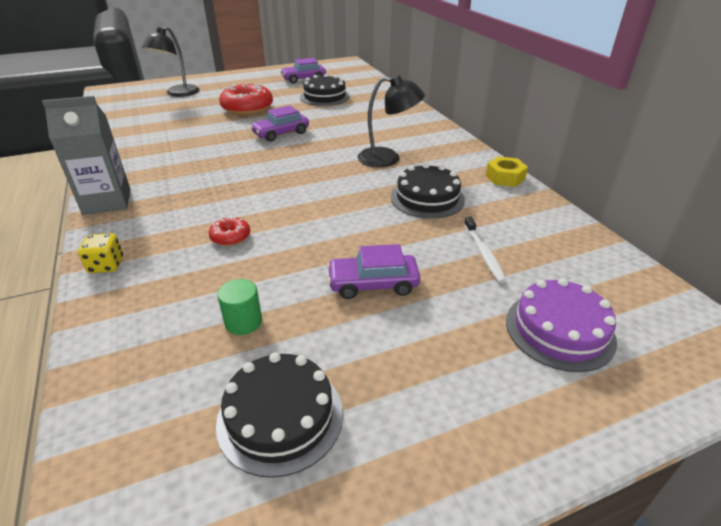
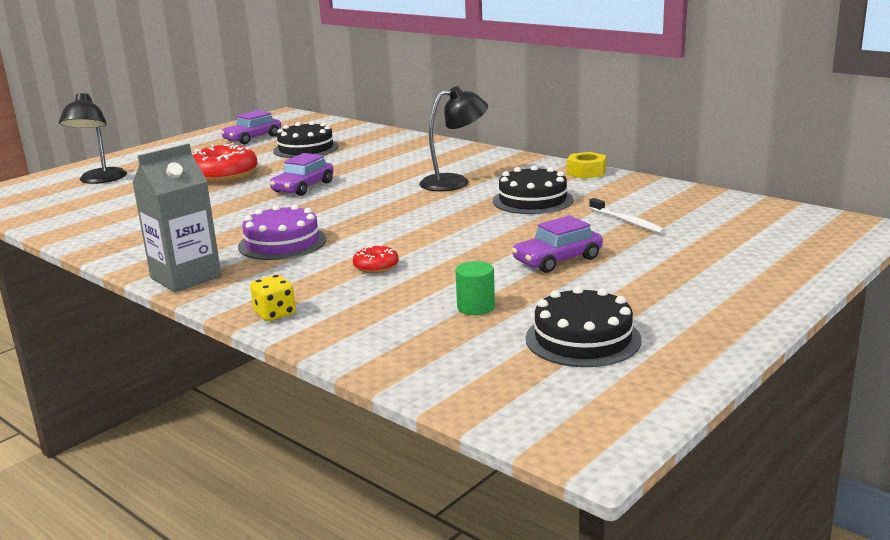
camera: 25 degrees left, 15 degrees down
purple cake [506,278,617,372] -> purple cake moved to [238,204,326,260]

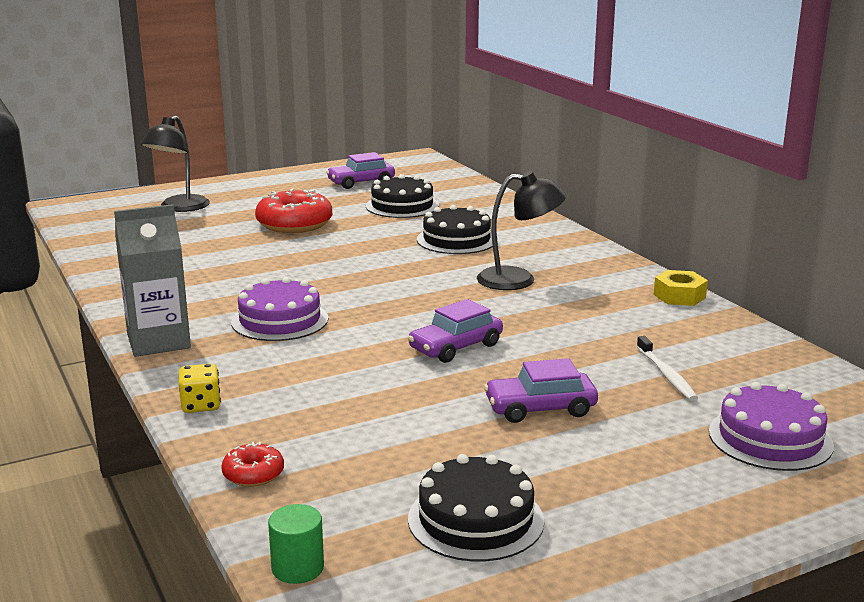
camera: 20 degrees right, 0 degrees up
purple car [270,153,334,196] -> purple car moved to [408,299,503,363]
red donut [353,244,399,273] -> red donut moved to [221,442,284,487]
green cylinder [455,261,495,315] -> green cylinder moved to [268,504,324,584]
black cake [493,165,574,214] -> black cake moved to [417,205,493,254]
none -> purple cake [709,382,834,471]

